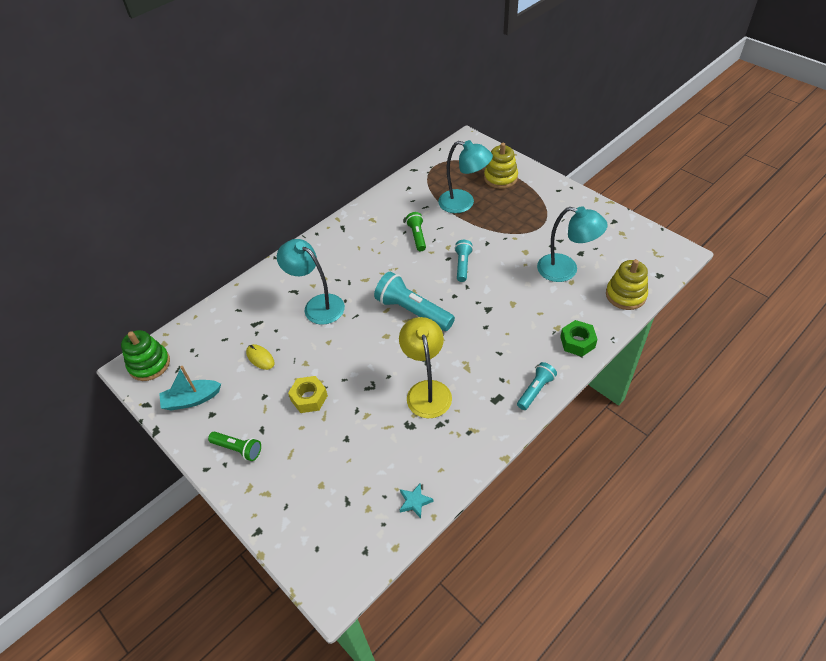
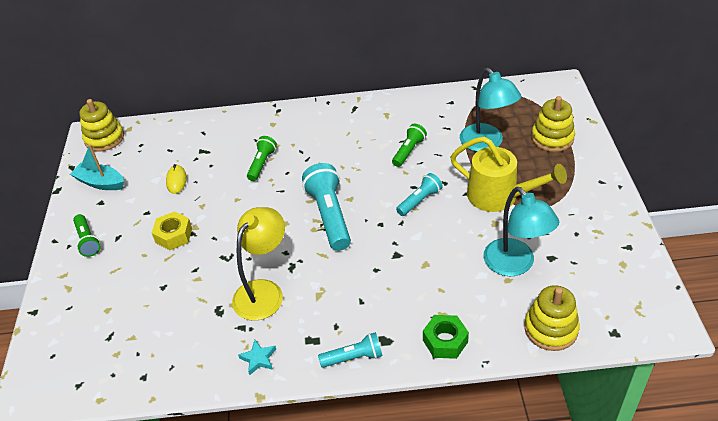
camera: 40 degrees right, 5 degrees down
green stacking toy [121,330,170,381] -> yellow stacking toy [80,99,124,152]
turquoise lamp [277,239,345,325] -> green flashlight [247,136,277,181]
turquoise star [400,484,434,518] -> turquoise star moved to [238,340,276,375]
none -> yellow watering can [450,137,567,212]

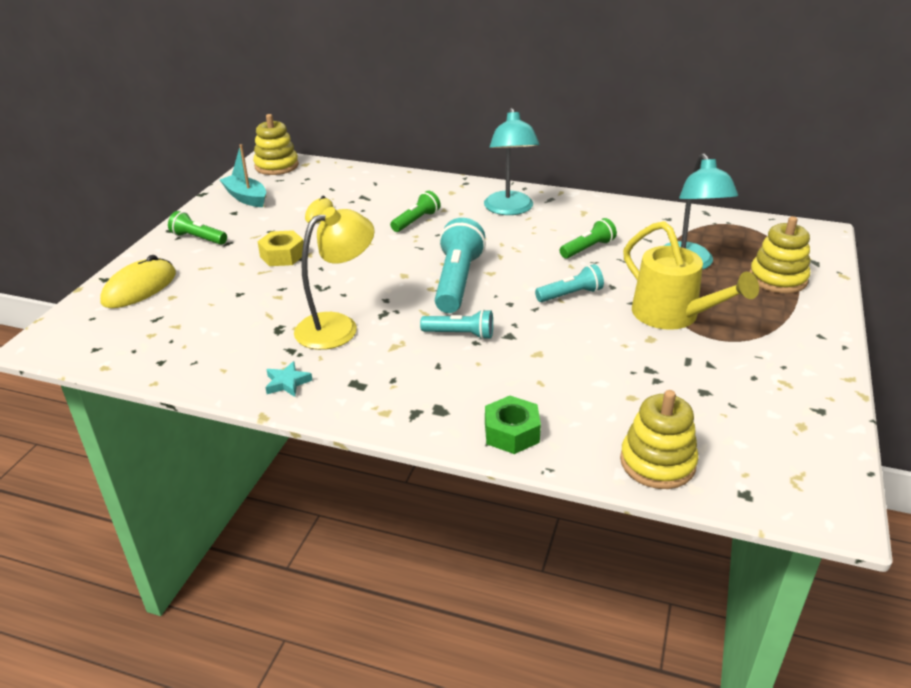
camera: 20 degrees right, 10 degrees down
green flashlight [73,214,101,257] -> green flashlight turned 120 degrees clockwise [168,211,227,245]
turquoise flashlight [318,332,383,368] -> turquoise flashlight moved to [420,309,493,340]
turquoise lamp [483,187,559,276] -> turquoise lamp moved to [484,108,540,215]
none -> yellow mouse [100,255,176,308]

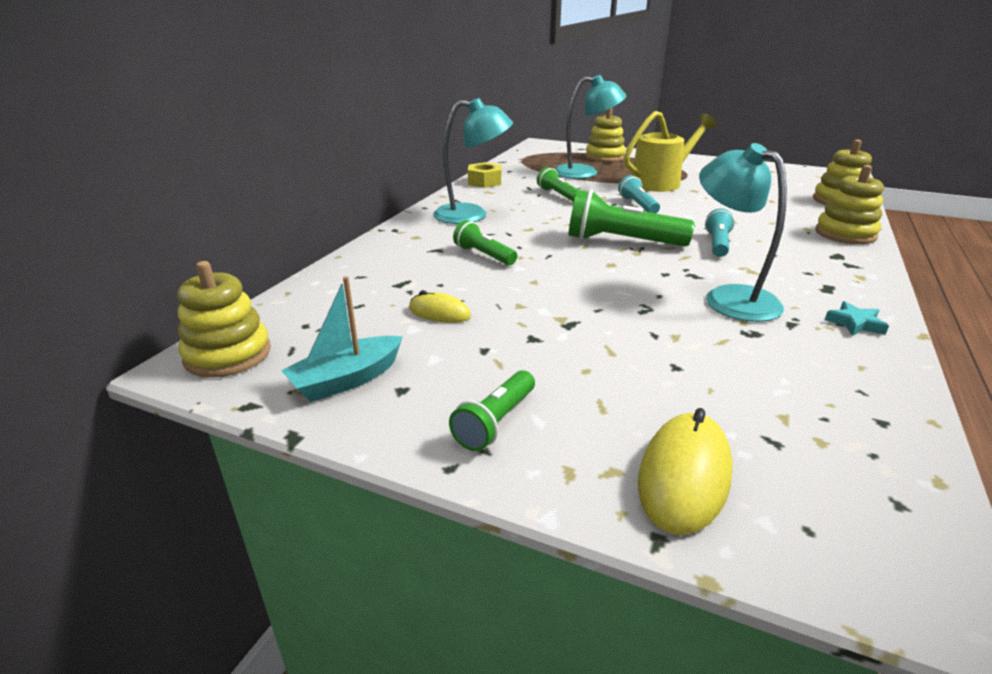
camera: 85 degrees left, 5 degrees down
yellow mouse [100,255,176,308] -> yellow mouse turned 75 degrees clockwise [638,408,733,535]
yellow nut [257,230,304,266] -> yellow nut moved to [468,162,501,188]
yellow lamp [294,207,375,350] -> turquoise lamp [699,143,787,322]
turquoise flashlight [435,218,486,313] -> green flashlight [569,190,694,247]
green nut [485,396,541,454] -> yellow stacking toy [815,165,884,244]

